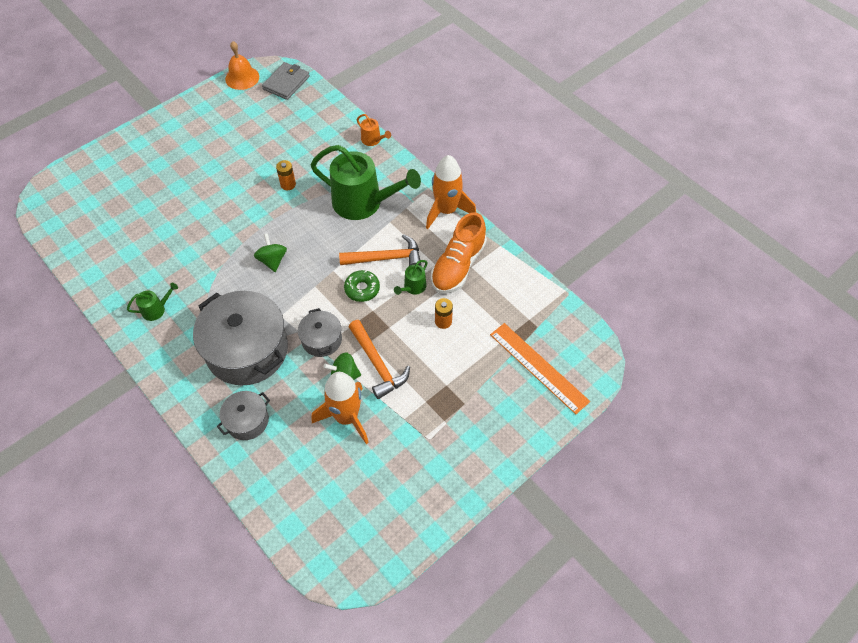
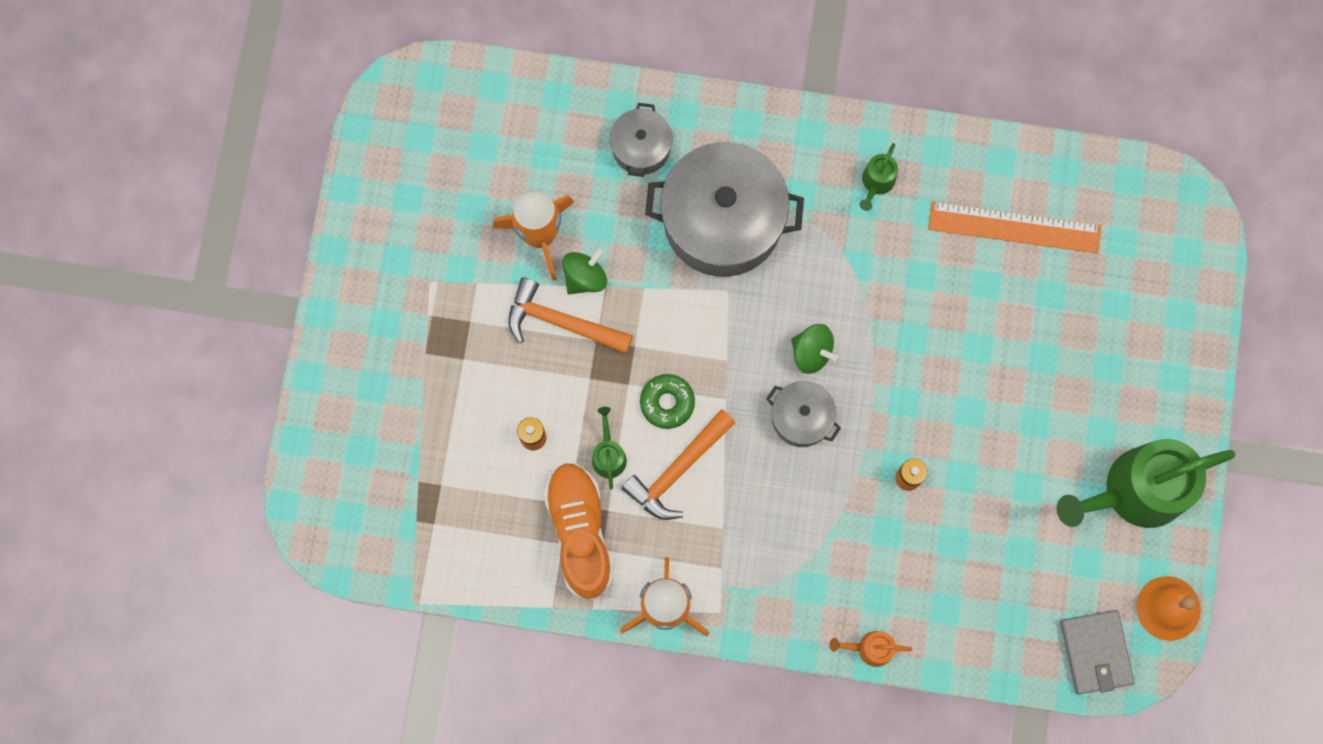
camera: 140 degrees right, 20 degrees up
grey pot [298,308,342,357] -> grey pot moved to [766,381,841,447]
green watering can [311,145,421,220] -> green watering can moved to [1057,439,1236,528]
orange ruler [490,323,590,414] -> orange ruler moved to [928,201,1101,254]

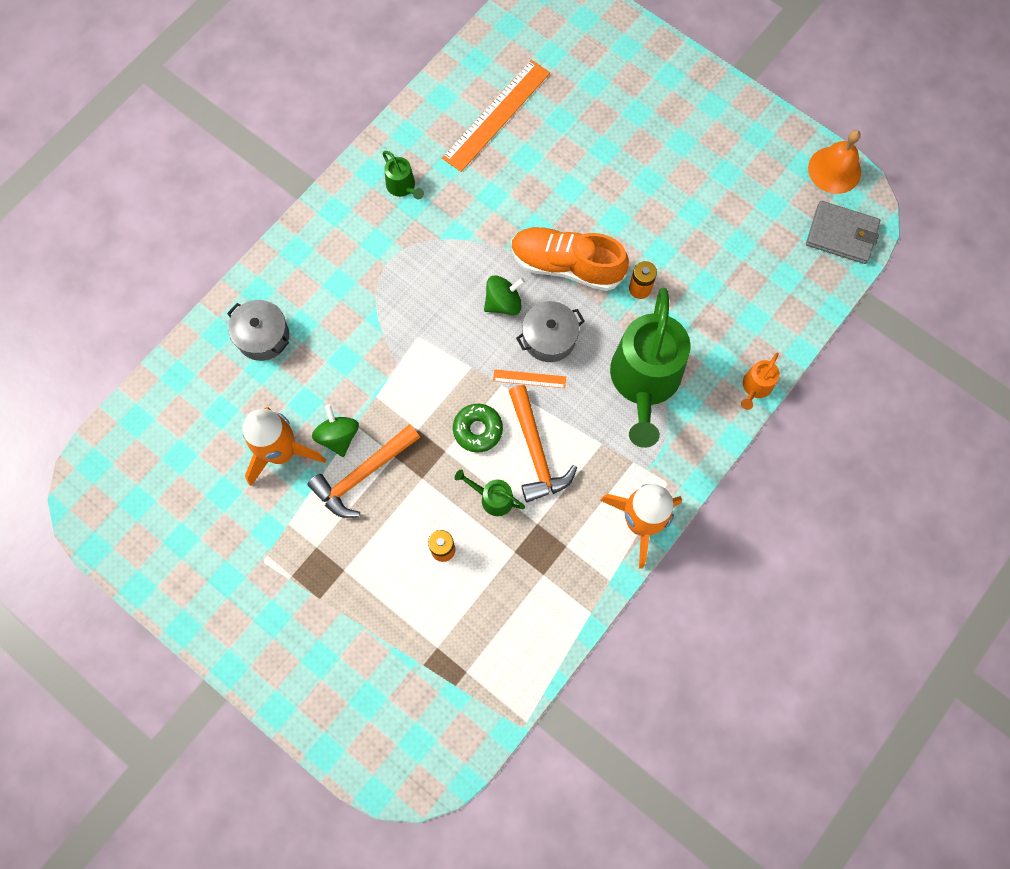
camera: 60 degrees left, 5 degrees down
orange shoe [544,462,613,600] -> orange shoe moved to [511,227,629,291]
grey pot [645,142,804,277] -> none
green watering can [1057,439,1236,528] -> green watering can moved to [610,288,690,448]
none -> orange ruler [493,369,566,388]

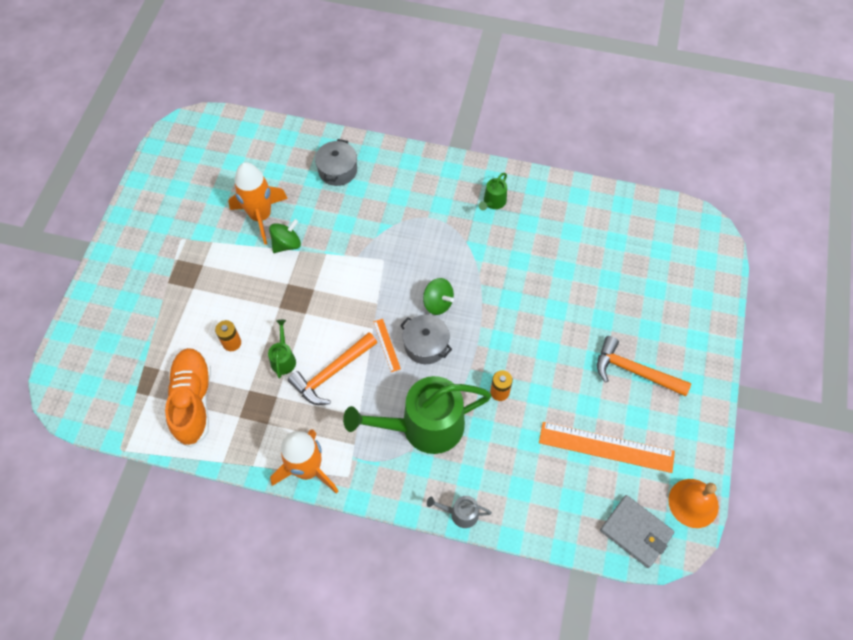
camera: 65 degrees right, 10 degrees down
orange hammer [307,424,420,518] -> orange hammer moved to [597,336,691,396]
orange ruler [442,60,550,172] -> orange ruler moved to [539,422,675,473]
green donut [453,404,503,453] -> none
orange shoe [511,227,629,291] -> orange shoe moved to [165,348,211,447]
orange watering can [741,353,780,410] -> grey watering can [427,496,492,528]
grey wallet [806,201,880,264] -> grey wallet turned 45 degrees counterclockwise [600,495,674,568]

